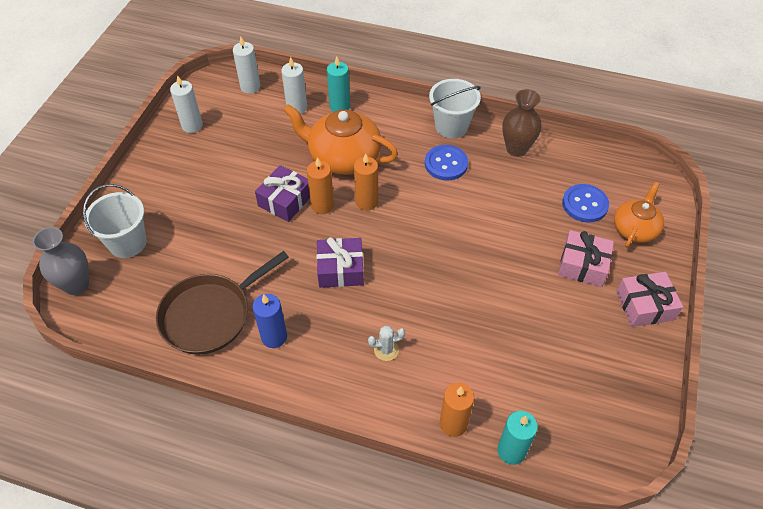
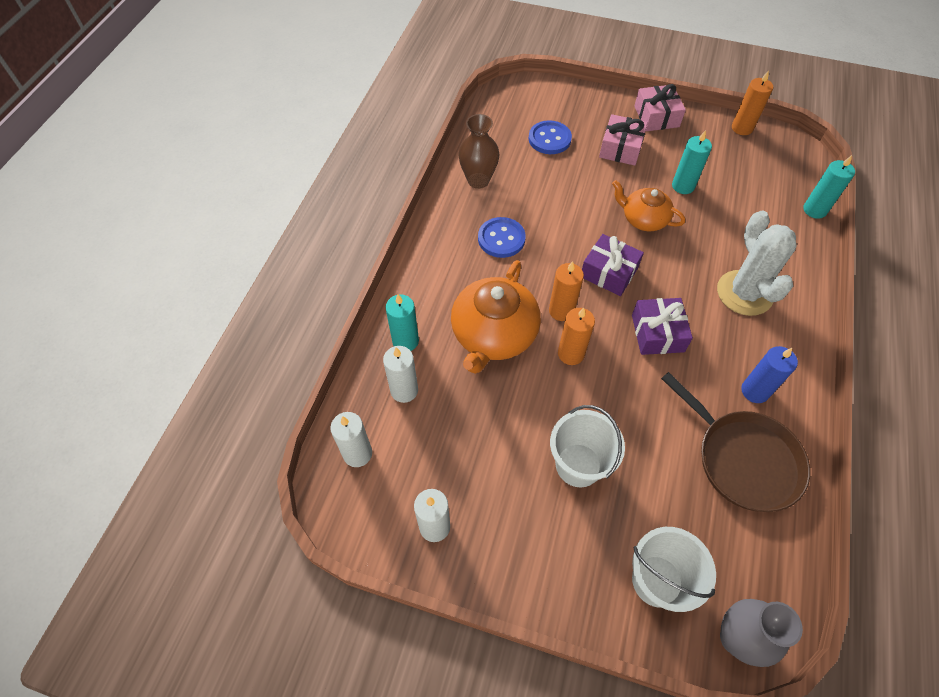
camera: 90 degrees left, 5 degrees up
purple gift [255,165,310,222] -> purple gift moved to [582,234,644,296]
white cactus [368,326,405,361] -> white cactus [717,211,796,316], size x2.31
white bucket [429,79,481,139] -> white bucket moved to [550,405,625,487]
orange candle [440,383,474,437] -> orange candle moved to [732,70,773,135]
orange teapot [614,182,664,247] -> orange teapot moved to [612,180,685,231]
none -> turquoise candle [672,130,712,194]

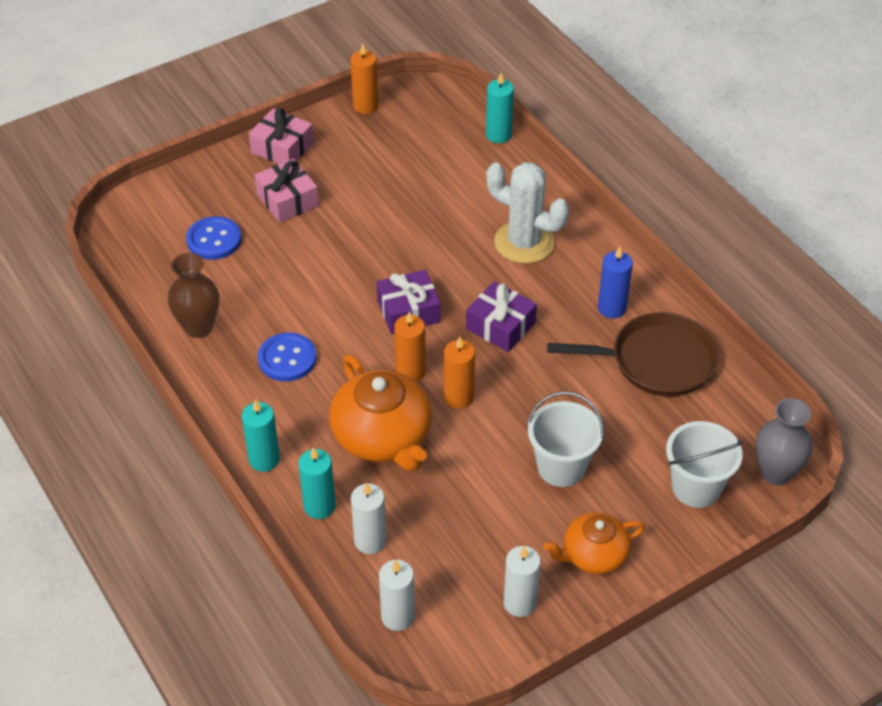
camera: 50 degrees left, 10 degrees down
orange teapot [612,180,685,231] -> orange teapot moved to [544,512,645,574]
turquoise candle [672,130,712,194] -> turquoise candle moved to [242,399,280,472]

